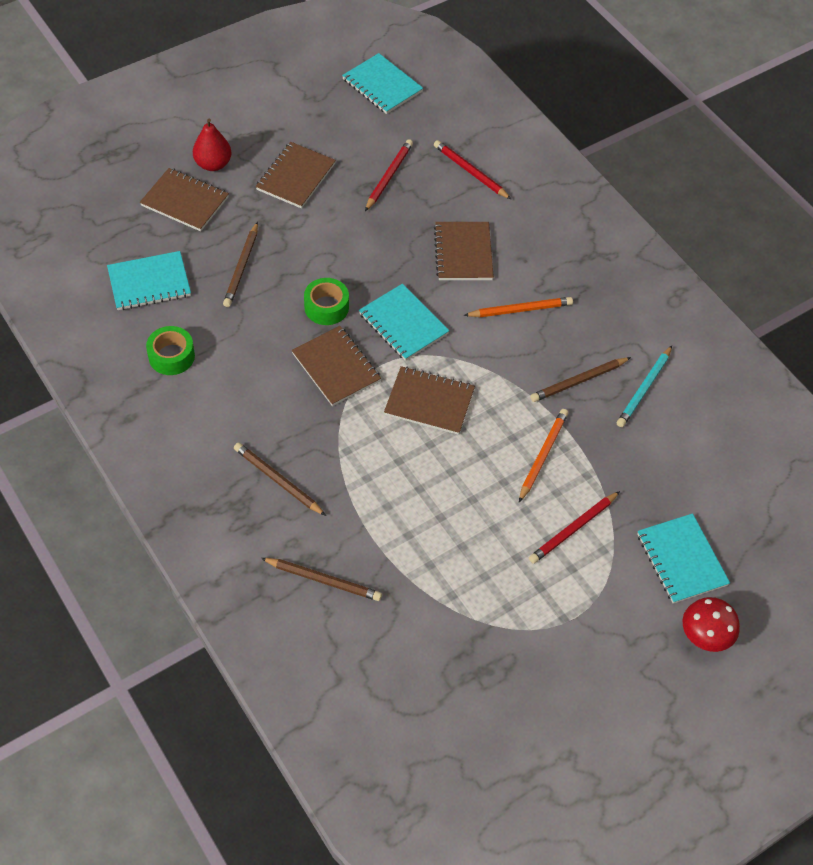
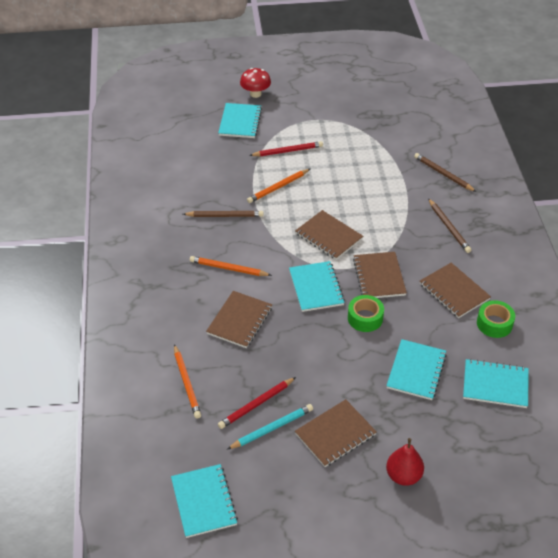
camera: 150 degrees left, 10 degrees down
brown notebook [140,168,229,231] -> brown notebook moved to [420,263,491,318]
brown pencil [223,222,258,307] -> turquoise notebook [386,339,447,400]
red pencil [434,140,512,200] -> orange pencil [174,344,201,419]
turquoise pencil [617,346,672,427] -> turquoise pencil moved to [227,404,313,449]

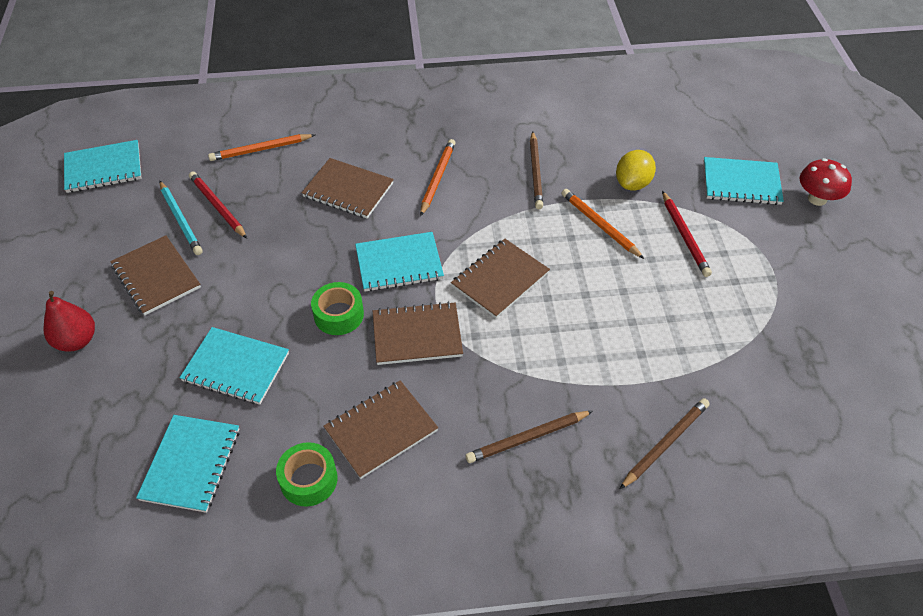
camera: 90 degrees right, 5 degrees up
none -> yellow lemon [616,150,656,191]

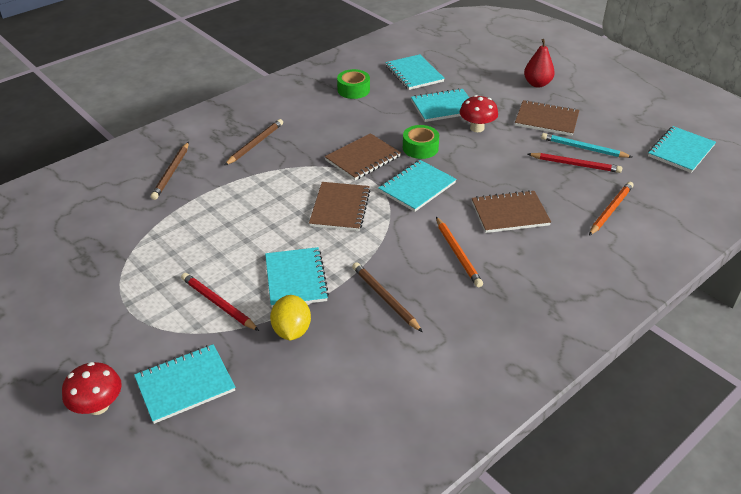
camera: 145 degrees right, 10 degrees down
brown notebook [323,380,438,479] -> none
orange pencil [562,189,644,259] -> turquoise notebook [265,247,329,308]
none -> red mushroom [460,95,498,132]

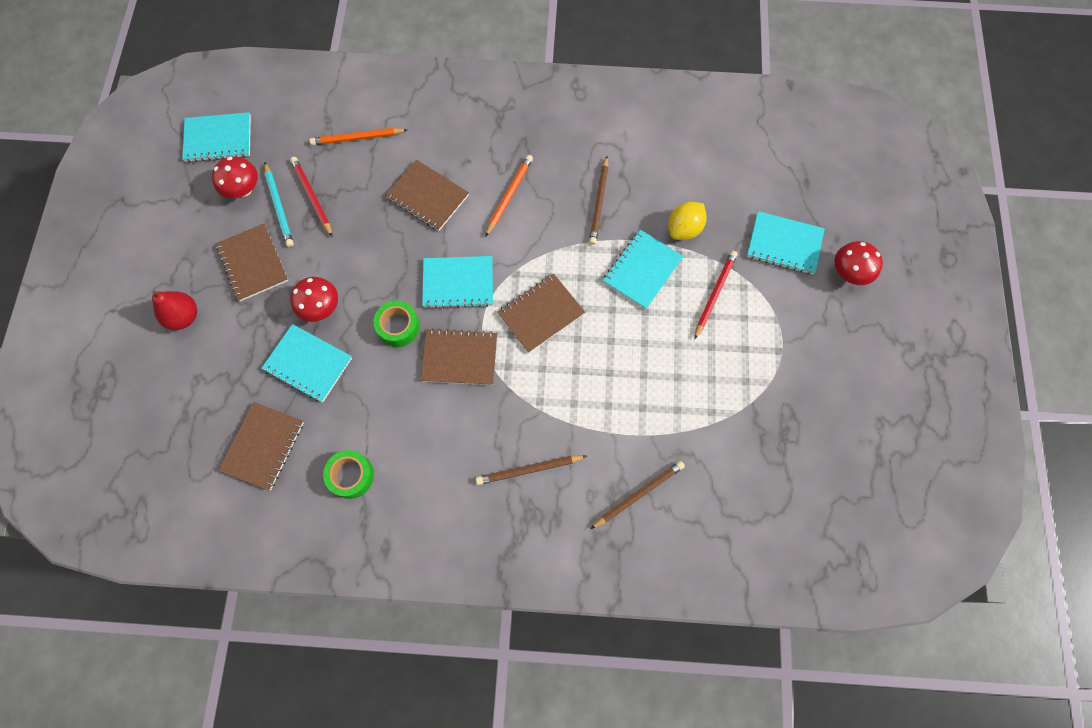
camera: 135 degrees left, 30 degrees up
red pencil [181,273,259,331] -> red pencil turned 150 degrees counterclockwise [694,251,737,340]
turquoise notebook [385,54,445,90] -> brown notebook [218,402,304,491]
none -> red mushroom [212,156,258,198]

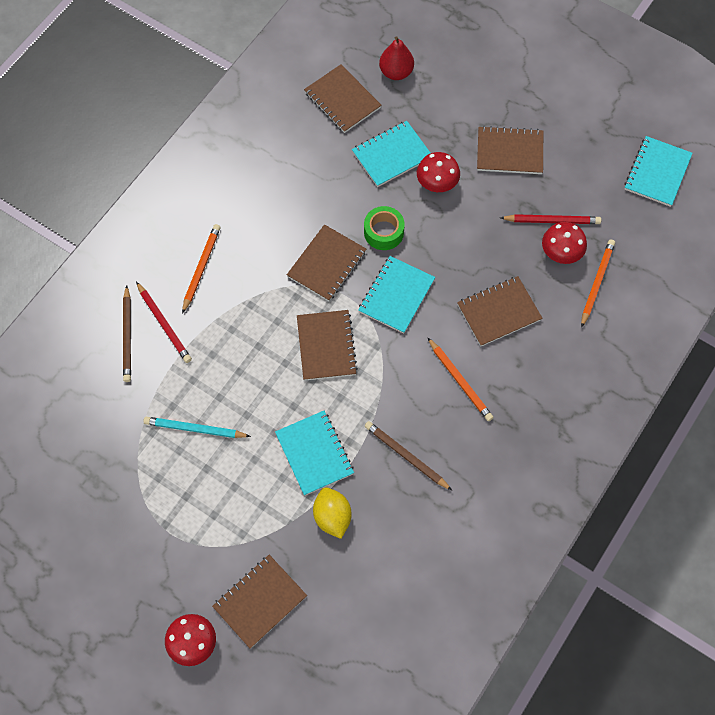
camera: 120 degrees right, 5 degrees down
red pear [152,291,197,330] -> red pear moved to [379,36,414,80]
red mushroom [212,156,258,198] -> red mushroom moved to [542,222,587,264]
turquoise pencil [264,162,294,247] -> turquoise pencil moved to [143,417,251,438]
green tape [323,450,374,499] -> none
brown pencil [476,455,587,485] -> orange pencil [182,224,221,314]
red pencil [694,251,737,340] -> red pencil moved to [136,282,192,363]
turquoise notebook [747,211,825,274] -> brown notebook [212,555,307,649]

